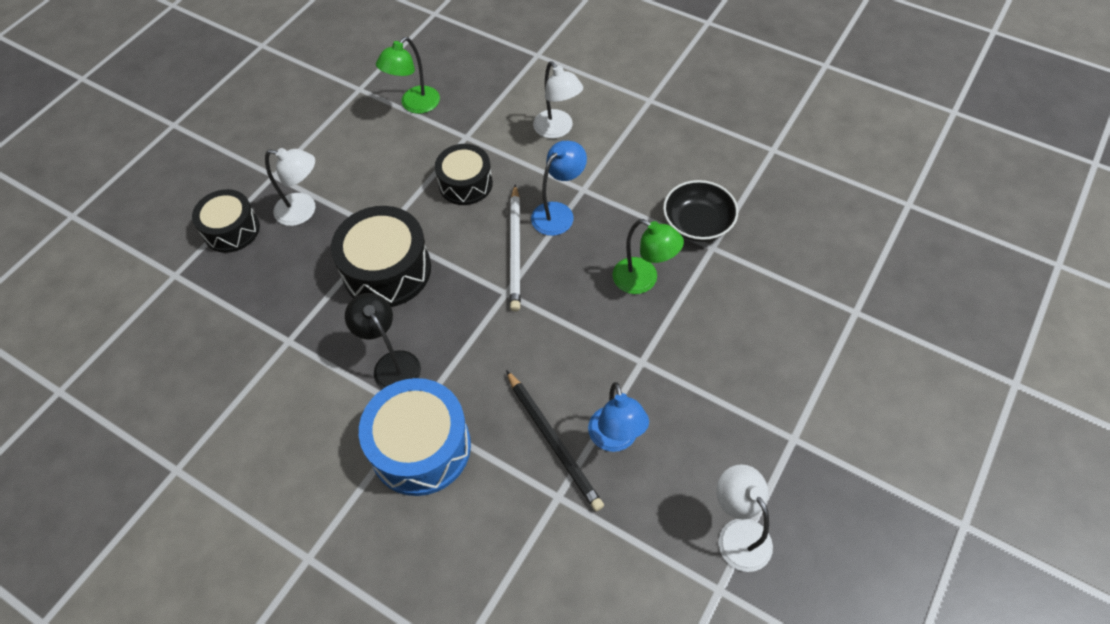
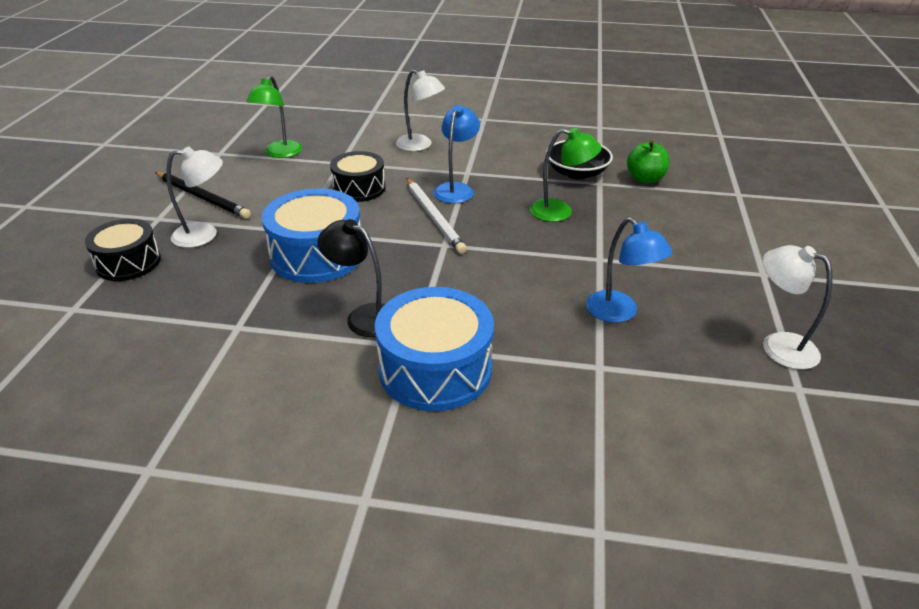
camera: 25 degrees left, 20 degrees down
black drum [331,206,431,307] -> blue drum [262,188,361,283]
black pencil [506,370,604,511] -> black pencil moved to [155,172,251,219]
none -> green apple [627,140,670,183]

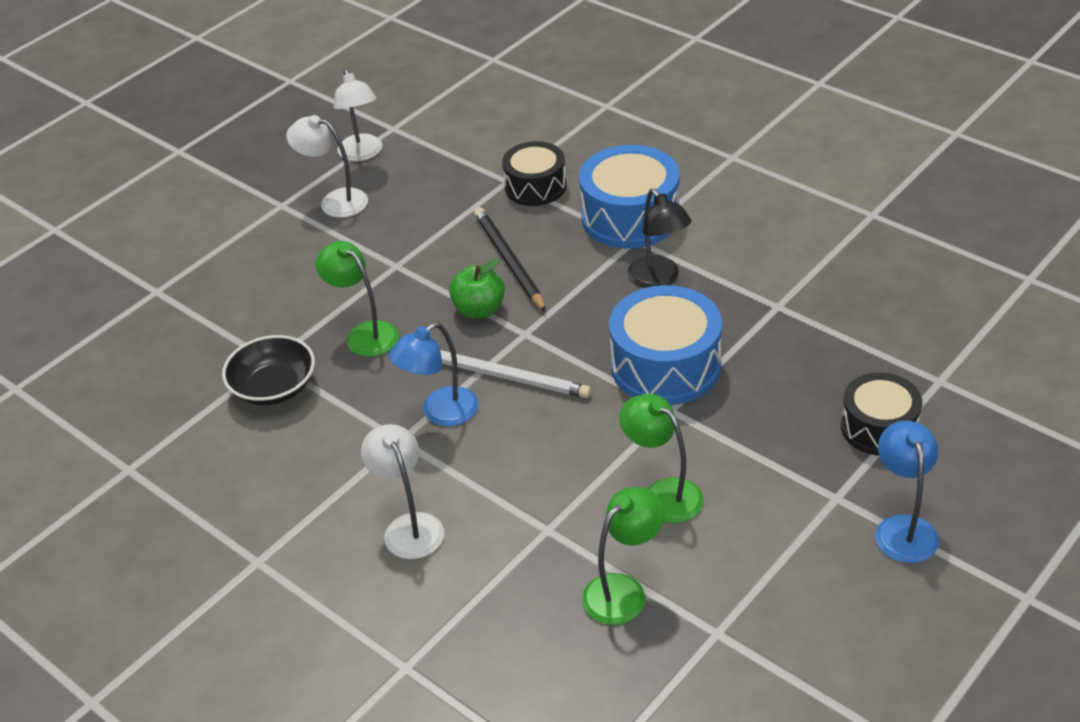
camera: 145 degrees left, 5 degrees up
black pencil [155,172,251,219] -> black pencil moved to [474,207,546,312]
white lamp [166,147,223,248] -> white lamp moved to [286,115,368,218]
black drum [330,151,386,202] -> black drum moved to [502,141,566,206]
white pencil [407,178,467,254] -> white pencil turned 105 degrees clockwise [440,350,591,398]
blue lamp [586,217,672,323] -> blue lamp moved to [875,421,939,563]
green apple [627,140,670,183] -> green apple moved to [449,259,505,319]
none -> green lamp [620,394,704,523]

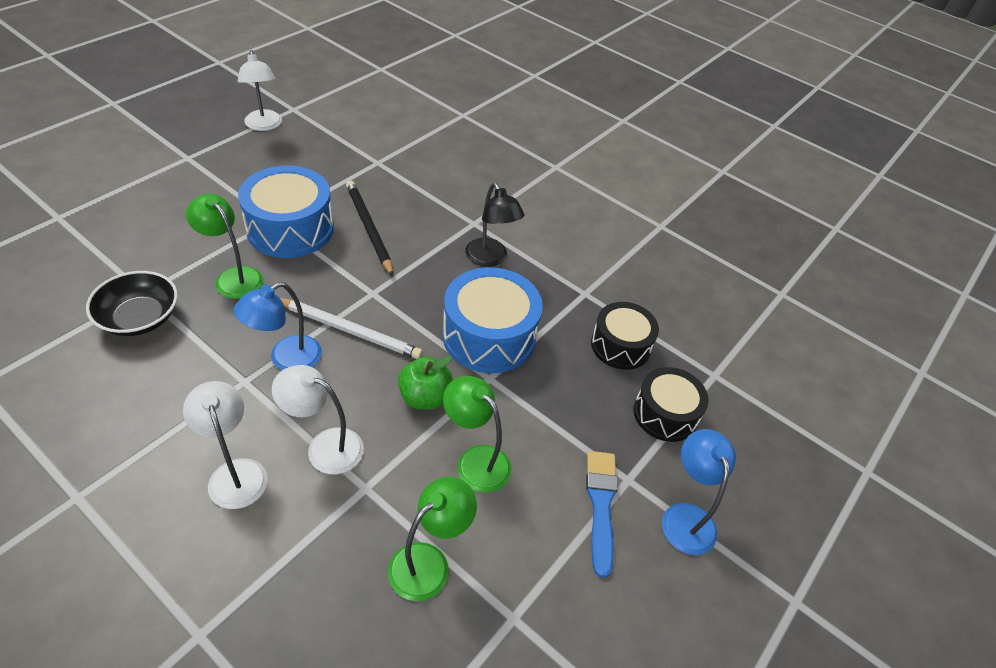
camera: 10 degrees left, 5 degrees up
white lamp [286,115,368,218] -> white lamp moved to [272,365,364,474]
green apple [449,259,505,319] -> green apple moved to [398,356,453,410]
black drum [502,141,566,206] -> black drum moved to [591,302,659,370]
blue drum [579,145,679,248] -> blue drum moved to [238,166,334,258]
none -> blue brush [586,451,618,578]

